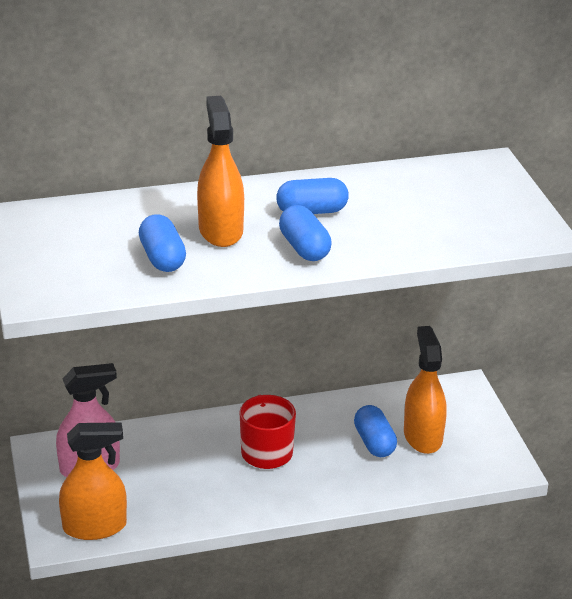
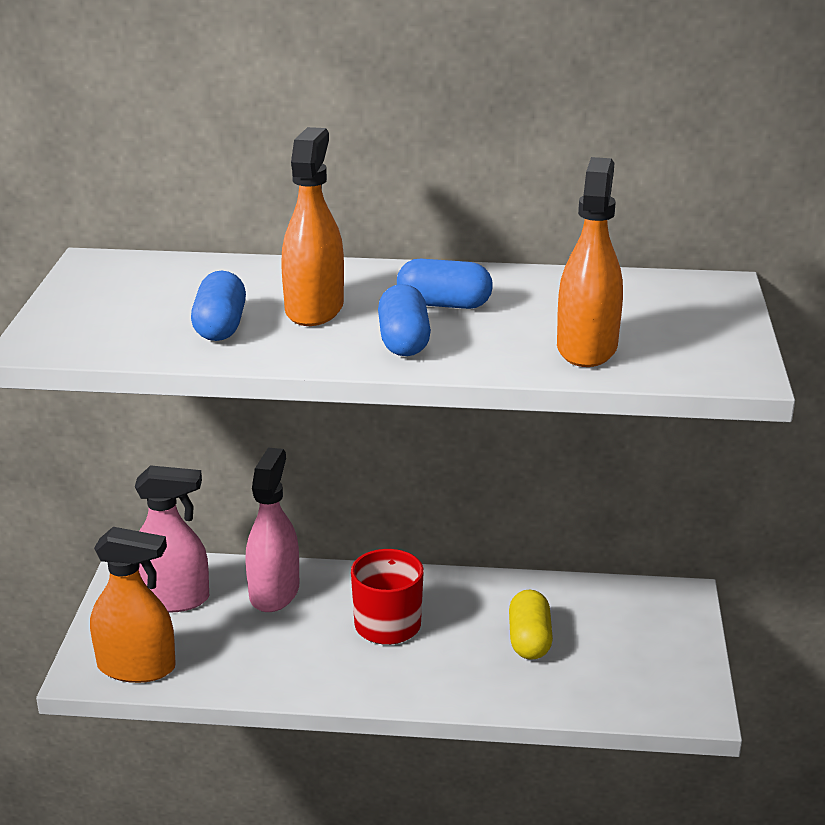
camera: 20 degrees right, 5 degrees down
blue capsule [354,405,397,457] -> yellow capsule [509,589,553,660]
orange spray bottle [404,326,446,454] -> orange spray bottle moved to [557,157,623,367]
none -> pink spray bottle [245,448,299,612]

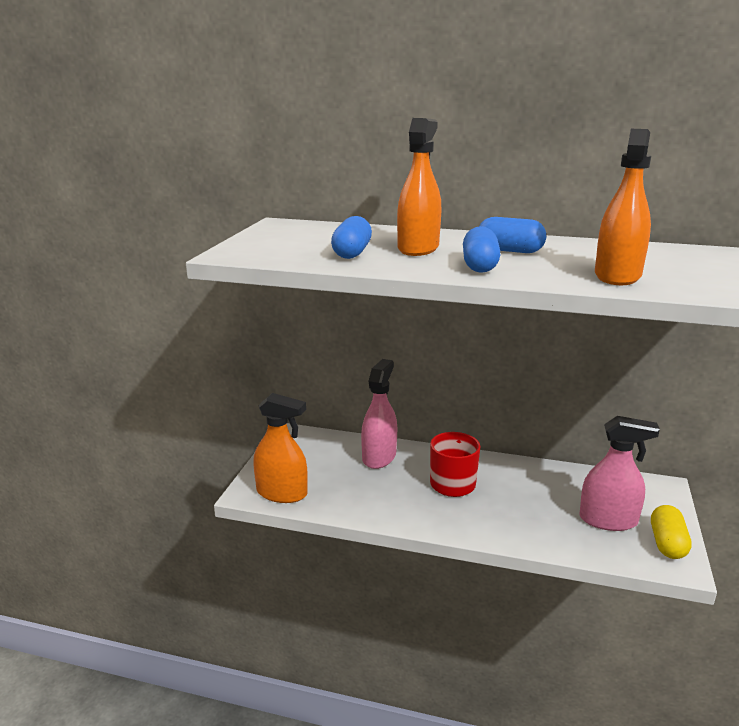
camera: 10 degrees right, 5 degrees down
pink spray bottle [135,465,209,613] -> pink spray bottle moved to [579,416,660,531]
yellow capsule [509,589,553,660] -> yellow capsule moved to [651,505,692,559]

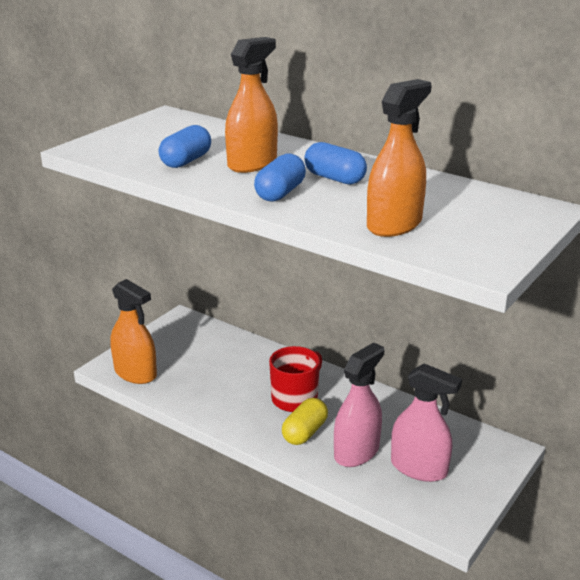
camera: 20 degrees right, 5 degrees up
pink spray bottle [361,359,397,469] -> pink spray bottle moved to [334,342,384,467]
yellow capsule [651,505,692,559] -> yellow capsule moved to [282,398,328,445]

